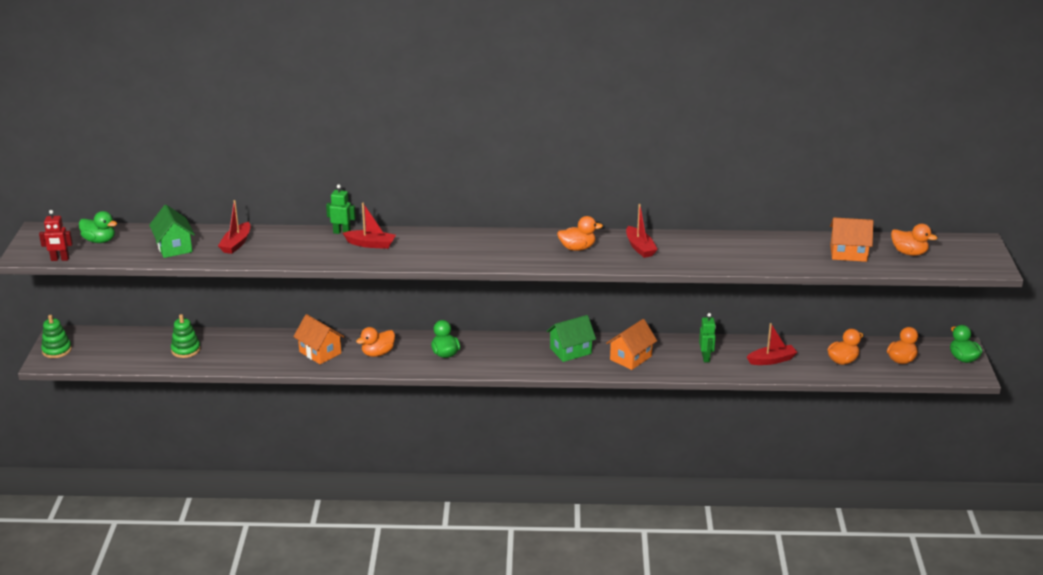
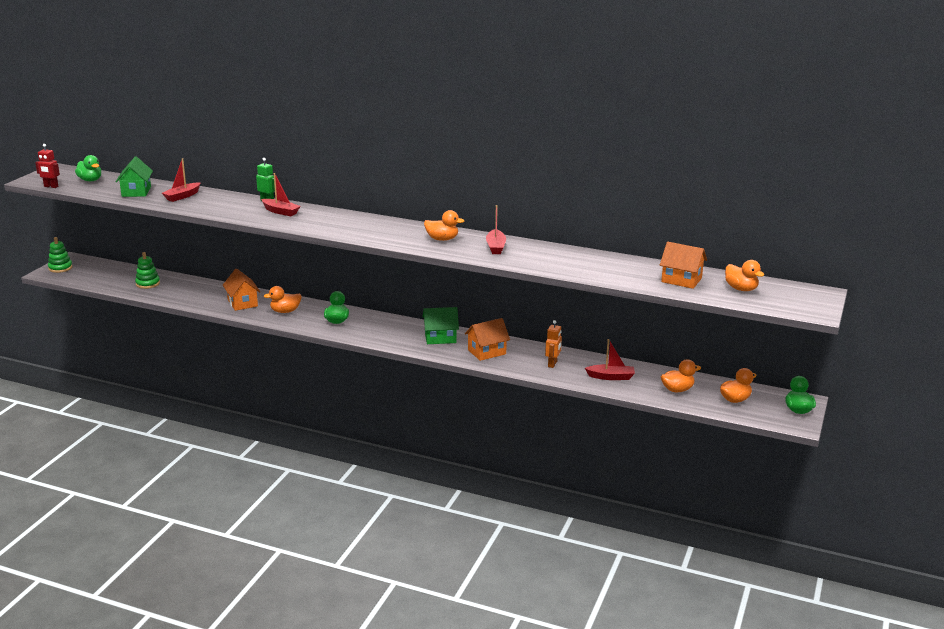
camera: 20 degrees right, 5 degrees down
green robot [699,313,716,362] -> orange robot [545,320,562,368]

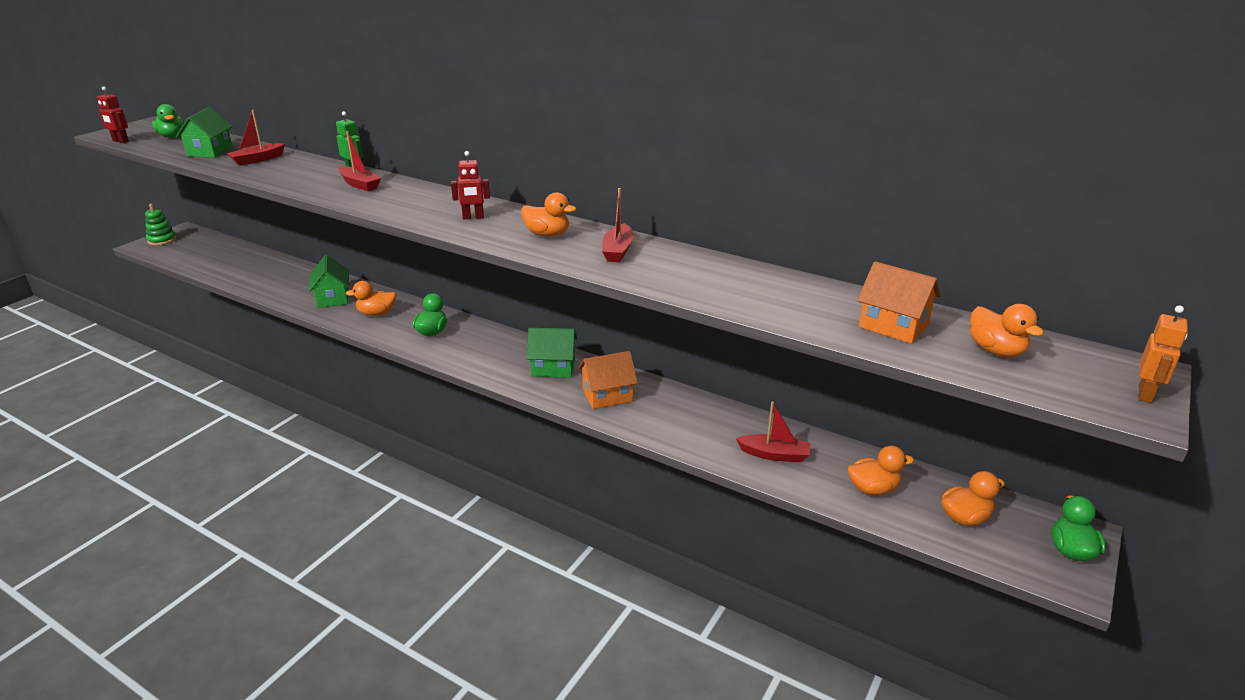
camera: 10 degrees right, 5 degrees up
green stacking toy [135,252,160,289] -> none
orange house [223,269,261,311] -> green house [309,255,349,308]
orange robot [545,320,562,368] -> orange robot moved to [1138,306,1188,403]
none -> red robot [451,151,490,219]

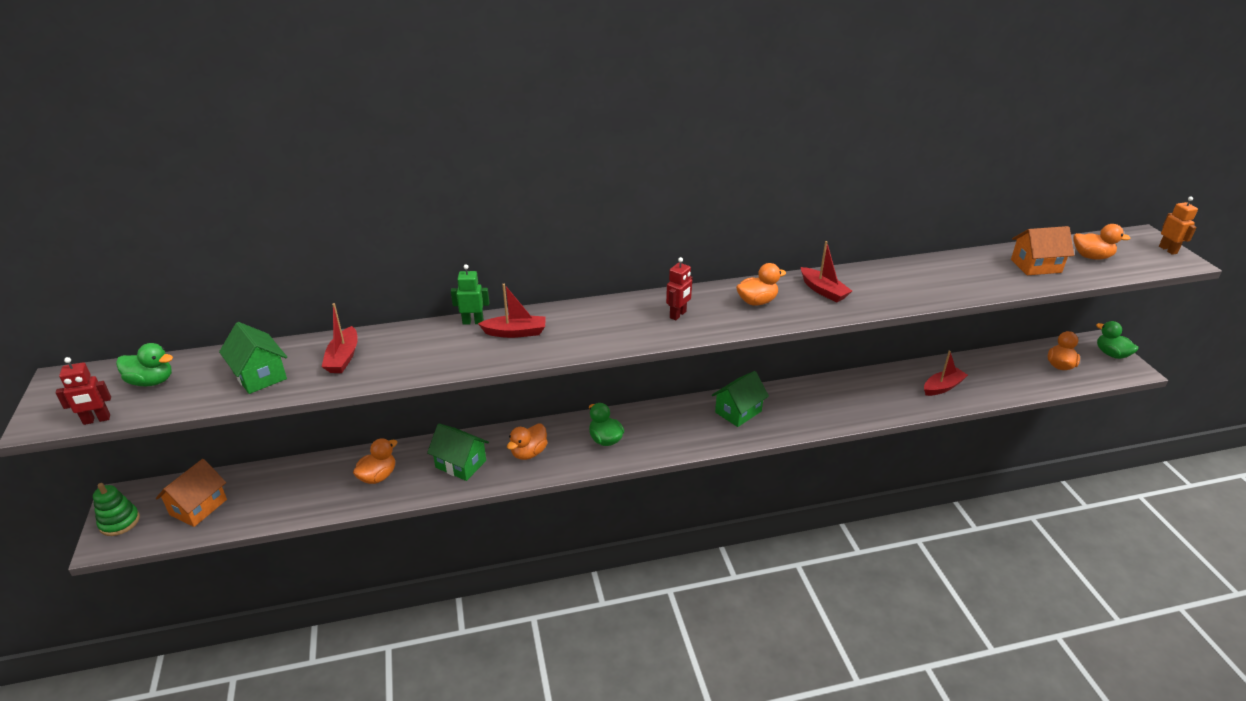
camera: 45 degrees left, 5 degrees up
orange house [578,351,638,409] -> orange house moved to [156,459,227,527]
orange duck [848,446,914,495] -> orange duck moved to [353,438,397,484]

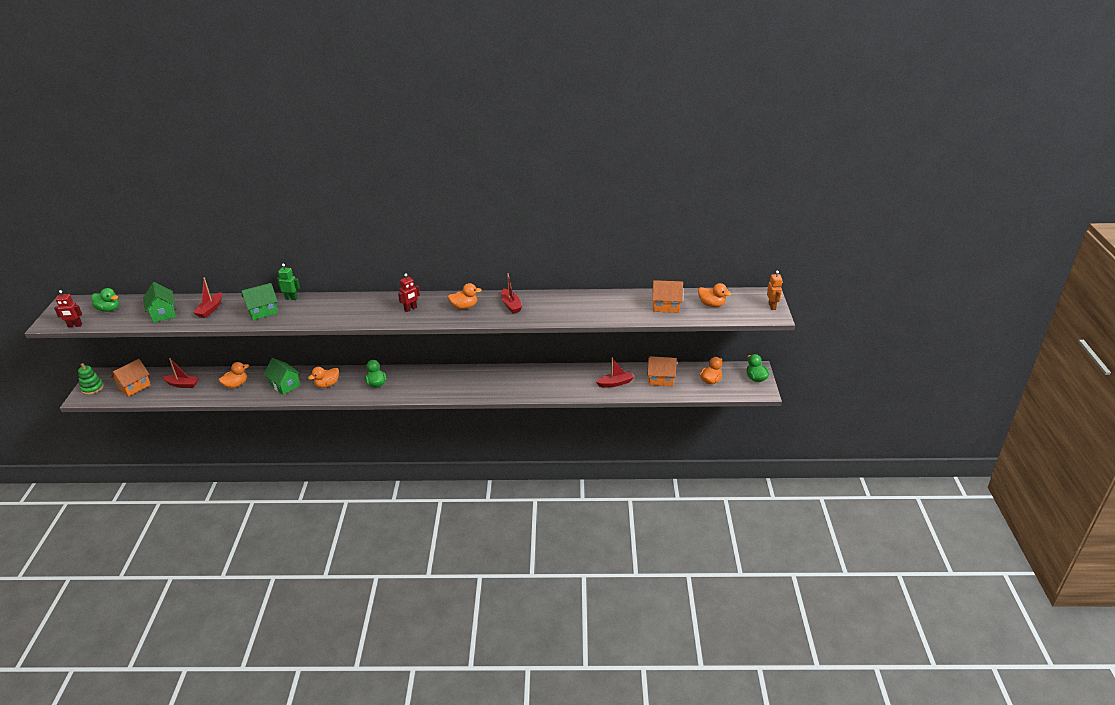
camera: 15 degrees right, 0 degrees up
red boat [478,284,546,338] -> red boat moved to [162,358,199,388]
green house [712,371,769,427] -> green house moved to [241,283,278,320]
none -> orange house [648,356,677,386]

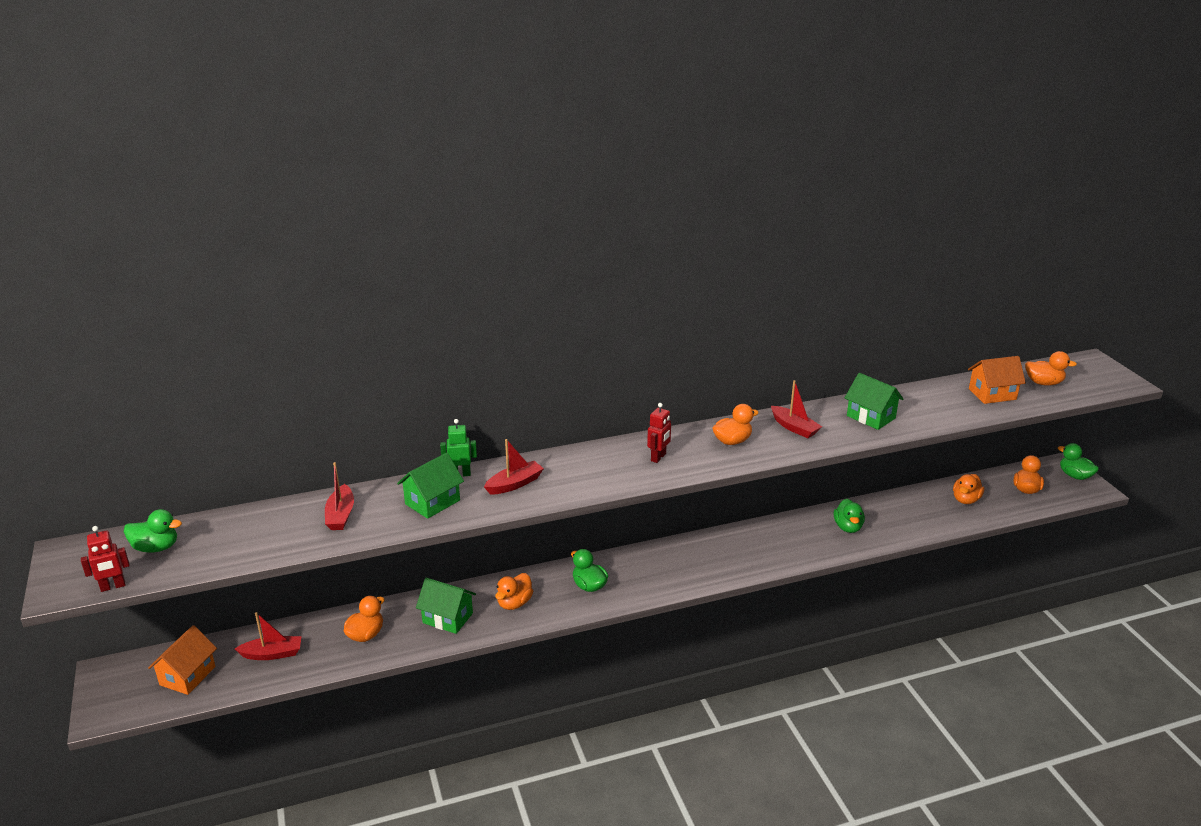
camera: 20 degrees left, 5 degrees down
green stacking toy [78,363,104,395] -> none
green house [143,282,176,323] -> green house moved to [845,373,903,430]
red boat [596,357,634,388] -> red boat moved to [484,439,544,495]
orange house [648,356,677,386] -> orange duck [953,474,984,504]
orange robot [767,271,783,310] -> none
none -> green duck [834,499,865,533]

